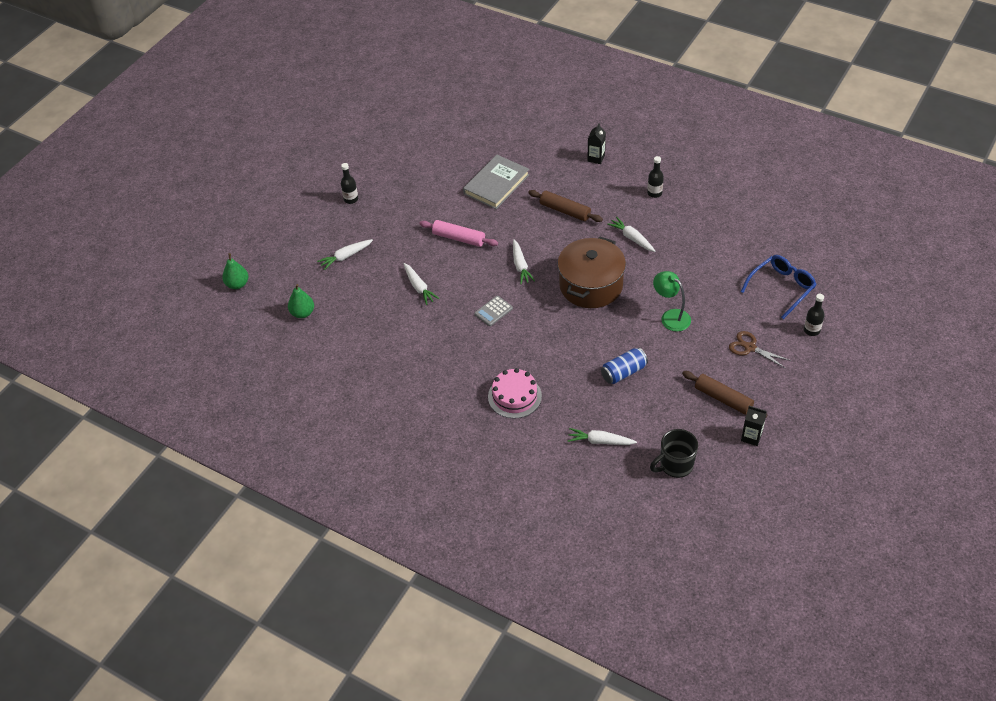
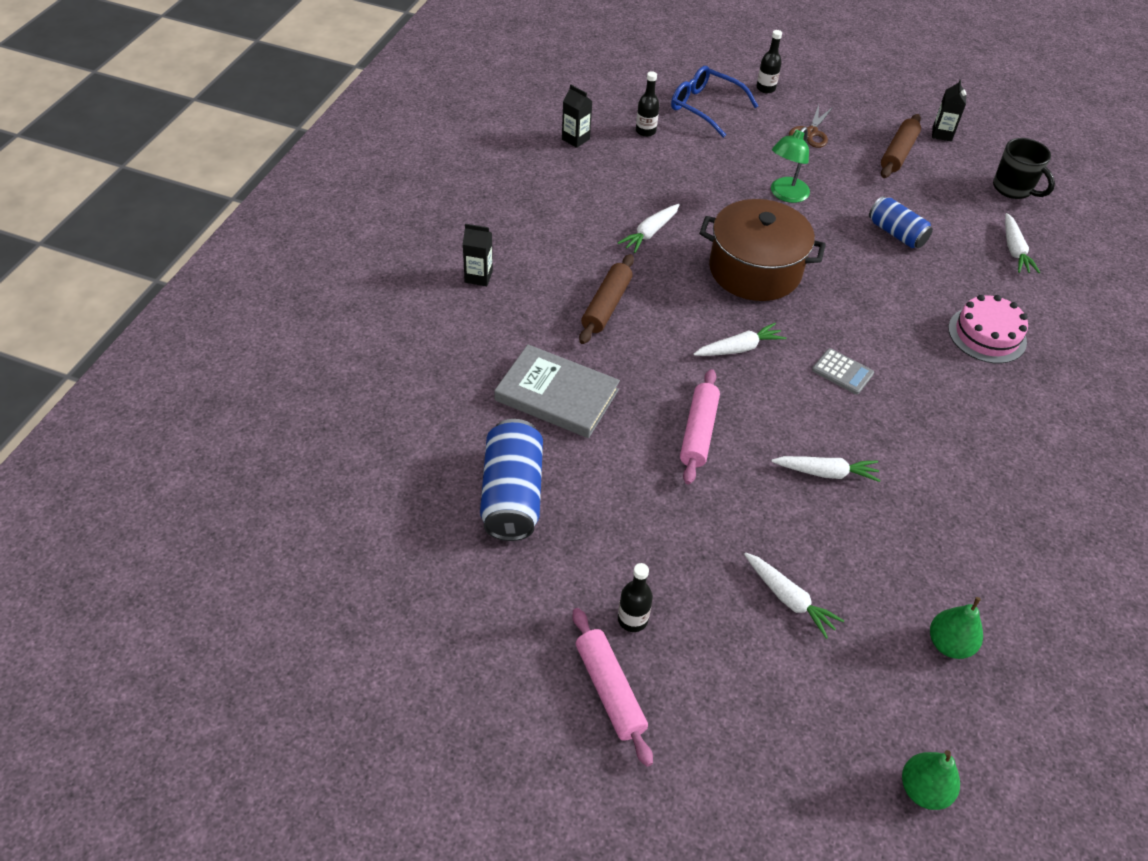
camera: 105 degrees left, 0 degrees up
white carrot [404,263,440,305] -> white carrot turned 45 degrees clockwise [771,456,880,482]
black bottle [647,156,664,198] -> black bottle moved to [636,71,659,137]
none -> blue can [480,419,543,541]
none -> black carton [562,85,593,148]
none -> pink rolling pin [572,608,653,767]

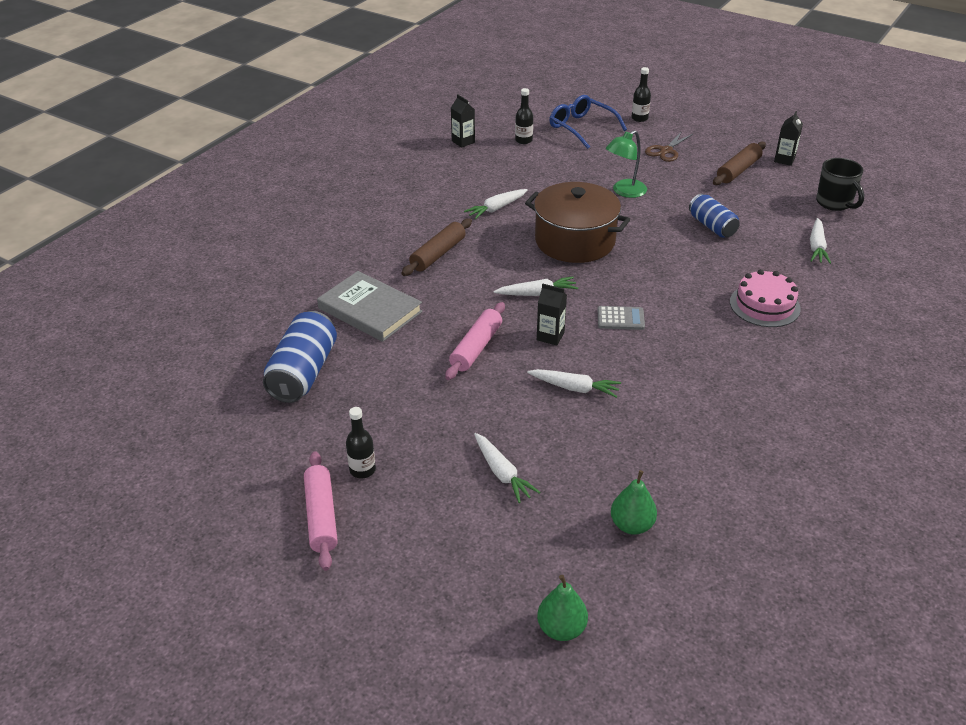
camera: 15 degrees right, 10 degrees down
black carton [462,224,493,286] -> black carton moved to [537,284,567,345]
grey calculator [812,348,874,394] -> grey calculator turned 45 degrees counterclockwise [597,306,645,330]

